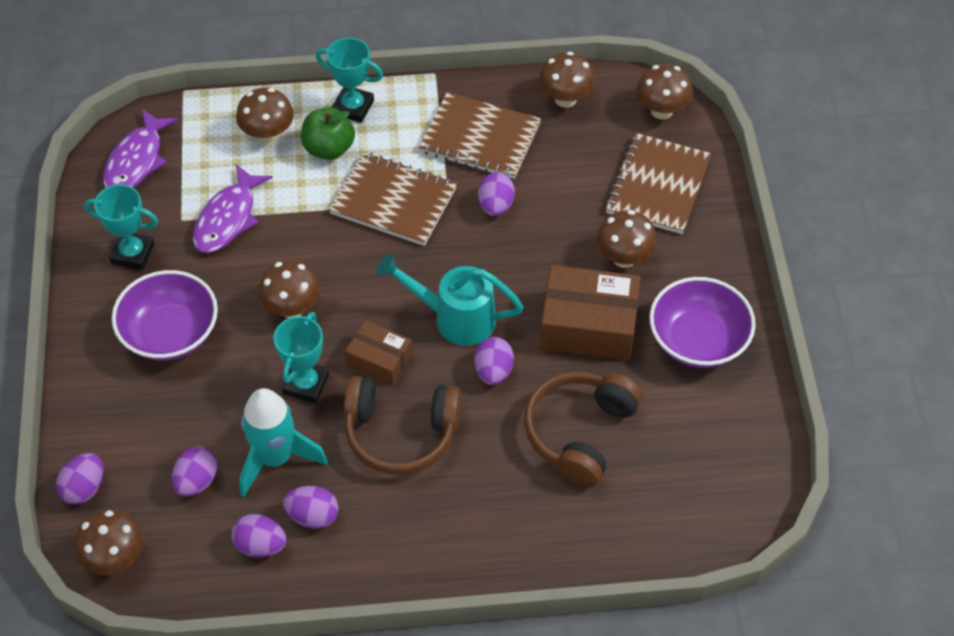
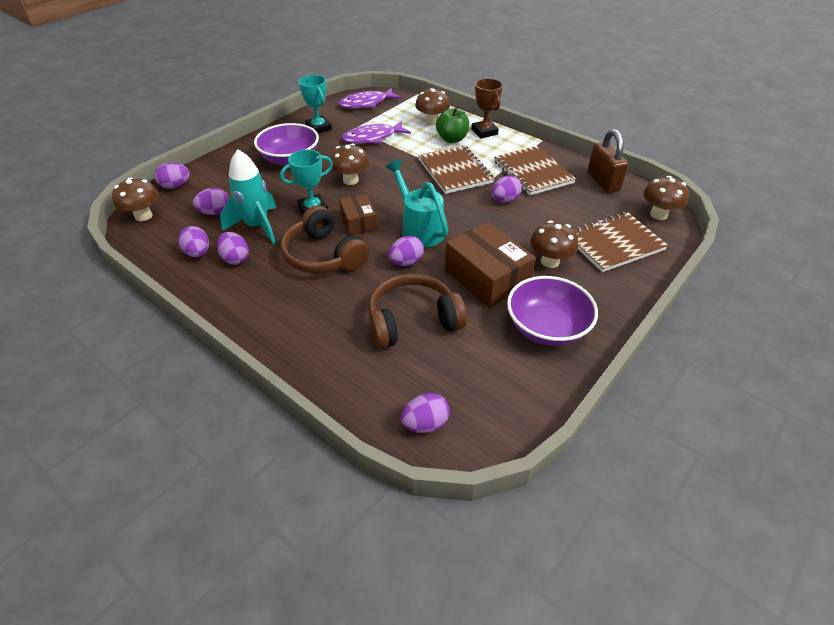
camera: 45 degrees right, 10 degrees down
turquoise trophy [316,38,383,123] -> brown trophy [471,78,503,138]
brown mushroom [539,52,595,108] -> brown padlock [588,129,628,193]
none -> purple egg [401,393,450,433]

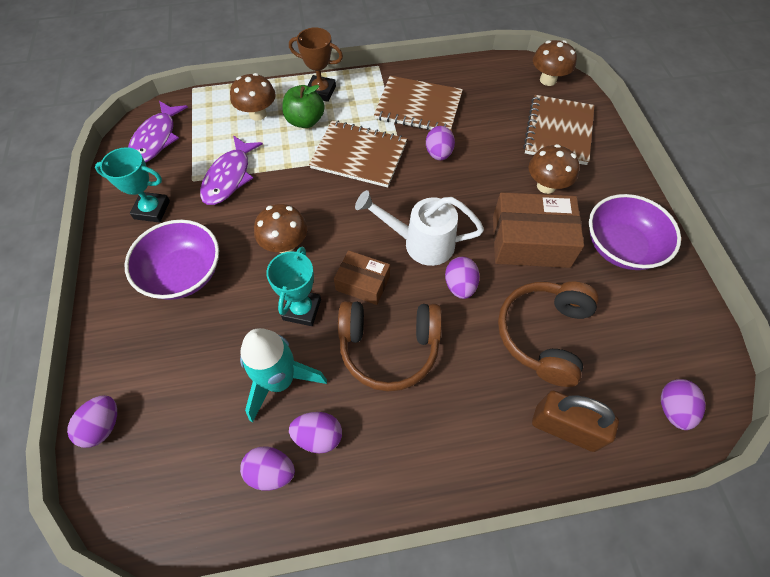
camera: 50 degrees left, 15 degrees up
brown mushroom [112,177,159,221] -> none
purple egg [193,188,230,215] -> none
turquoise watering can [386,160,448,247] -> white watering can [355,190,484,266]
brown padlock [588,129,628,193] -> brown padlock moved to [532,391,619,452]

